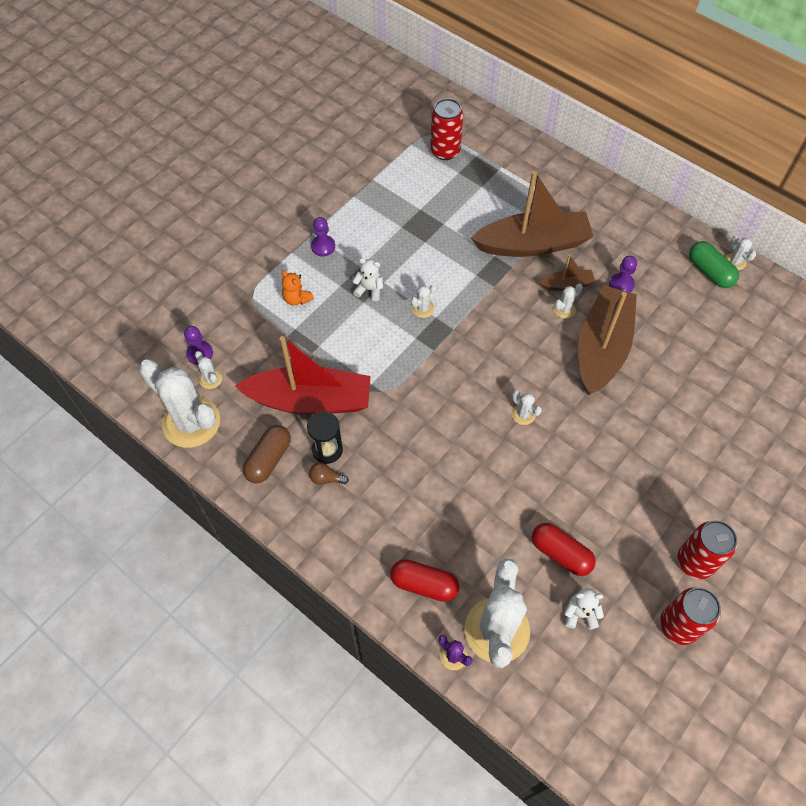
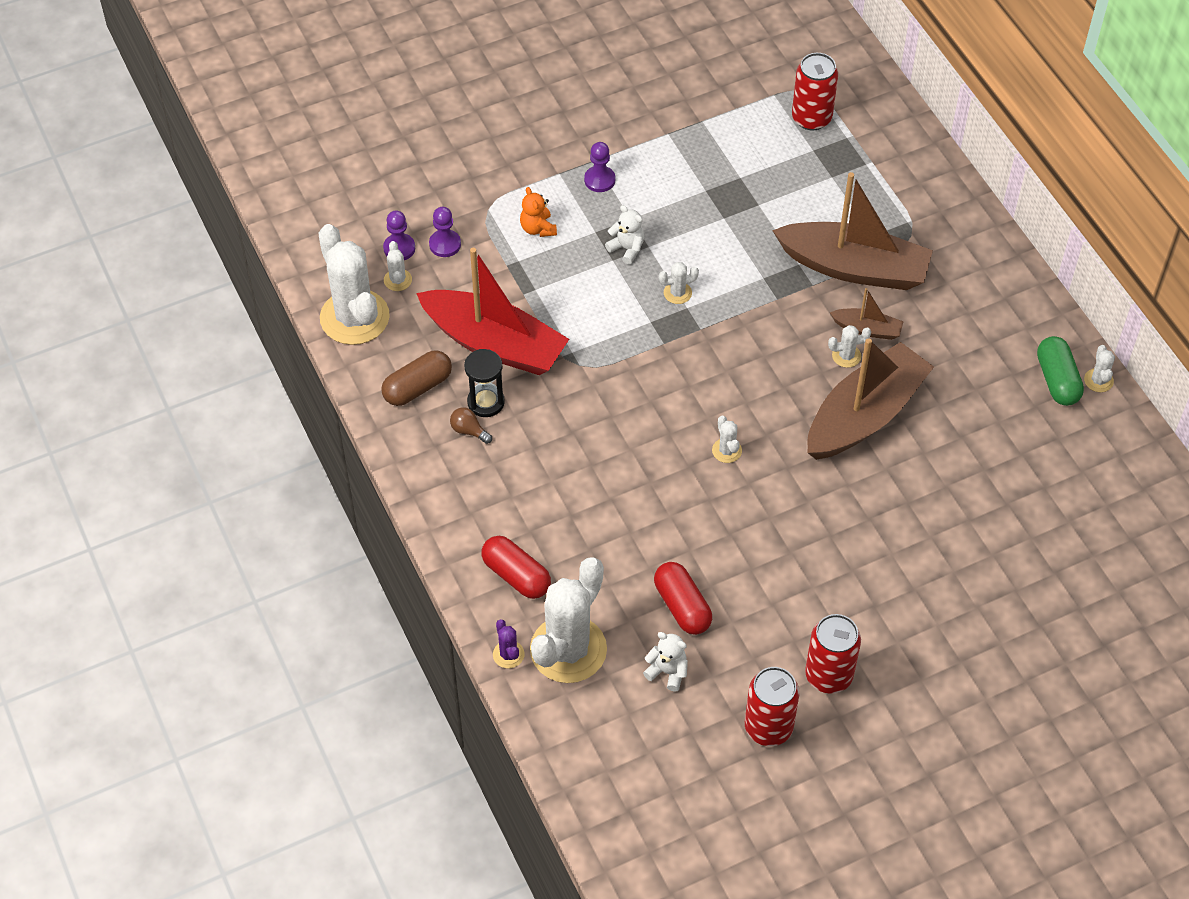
camera: 25 degrees right, 5 degrees down
purple pawn [609,256,637,293] -> purple pawn moved to [429,207,461,257]

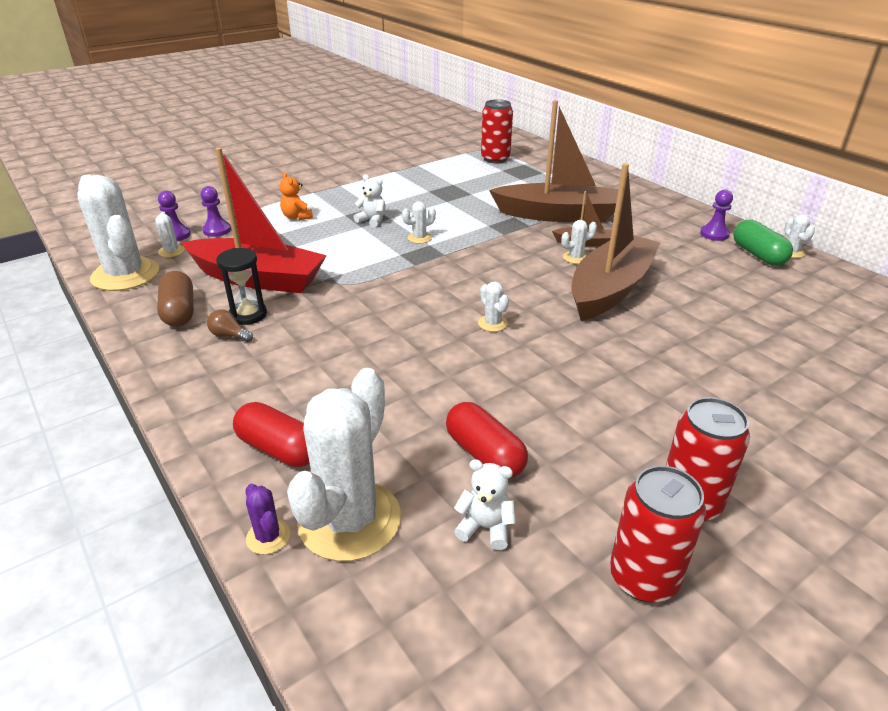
camera: 10 degrees left, 20 degrees down
brown capsule [381,350,452,406] -> brown capsule turned 60 degrees counterclockwise [157,271,194,327]
purple pawn [584,142,615,192] -> purple pawn moved to [700,190,733,241]

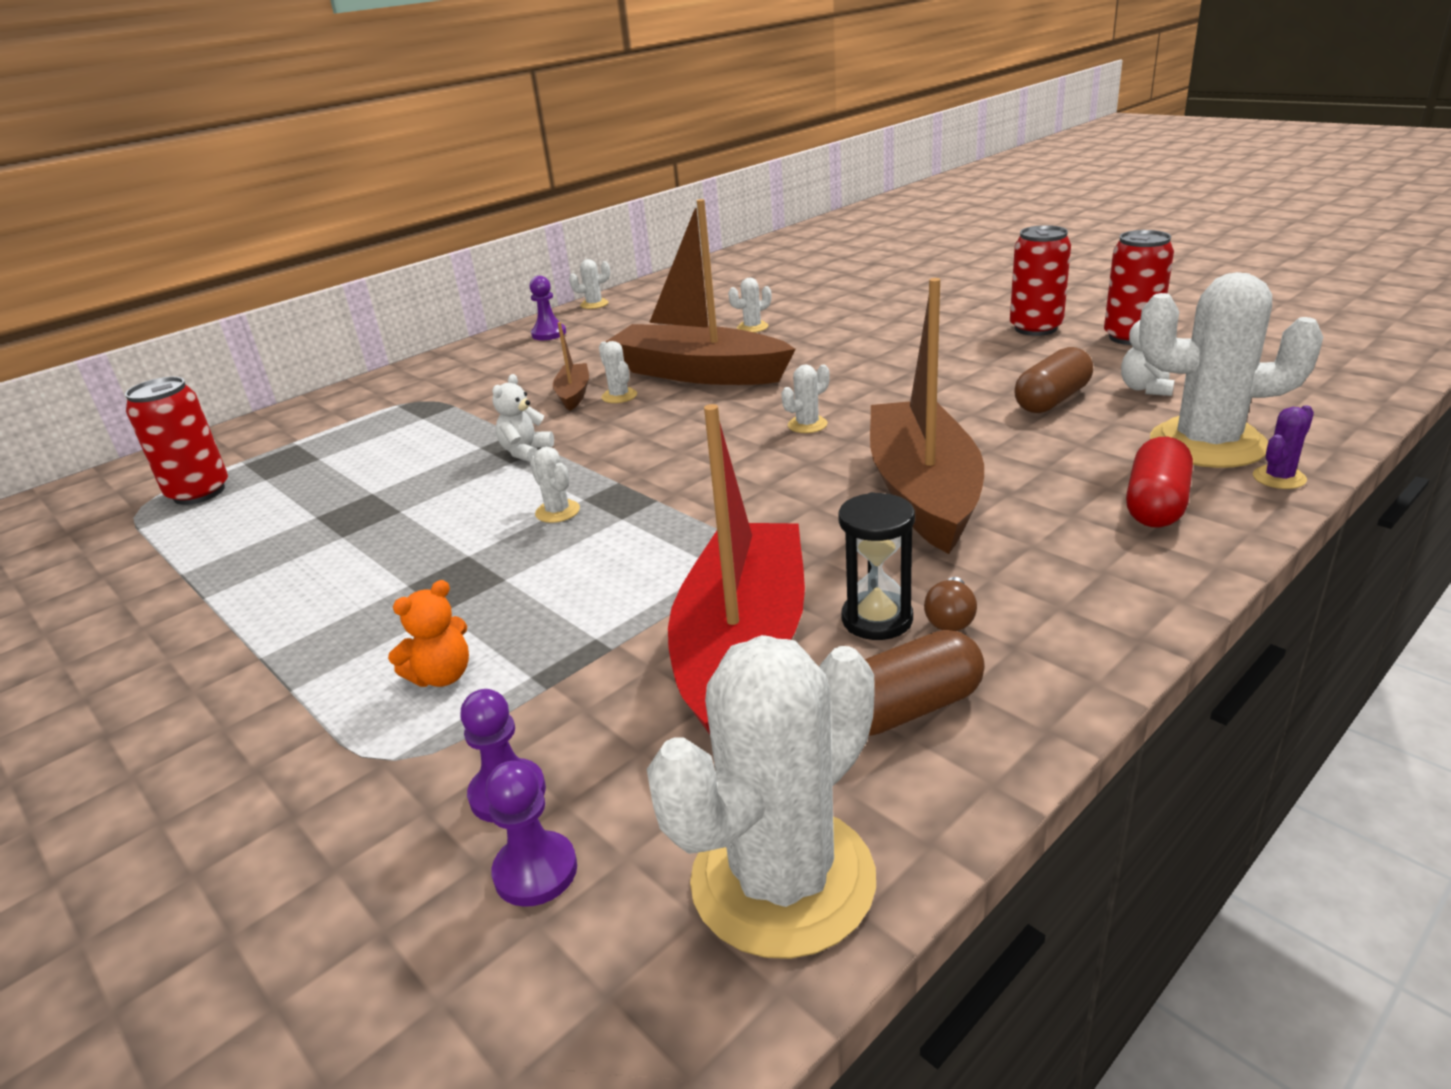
camera: 95 degrees left, 5 degrees down
white cactus [155,212,185,257] -> white cactus moved to [728,278,772,333]
white teddy bear [354,174,386,228] -> white teddy bear moved to [492,374,554,462]
red capsule [446,402,528,478] -> brown capsule [1014,347,1093,413]
brown boat [489,100,618,222] -> brown boat moved to [870,278,984,554]
green capsule [733,220,793,266] -> none

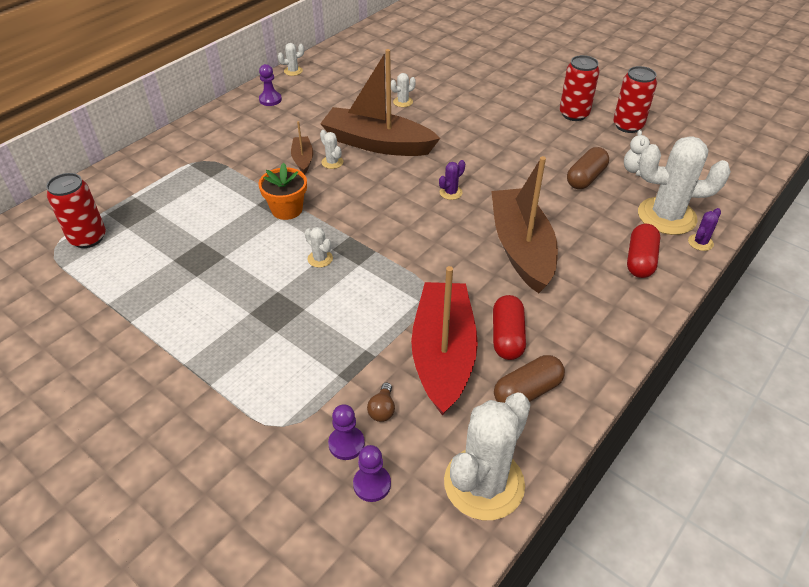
camera: 10 degrees left, 15 degrees up
orange teddy bear [388,580,469,687] -> none
white teddy bear [492,374,554,462] -> orange flower pot [258,163,307,220]
white cactus [781,365,830,433] -> purple cactus [439,160,465,200]
black hourglass [838,492,915,640] -> red capsule [493,295,526,360]
brown light bulb [924,577,977,631] -> brown light bulb moved to [367,383,395,422]

